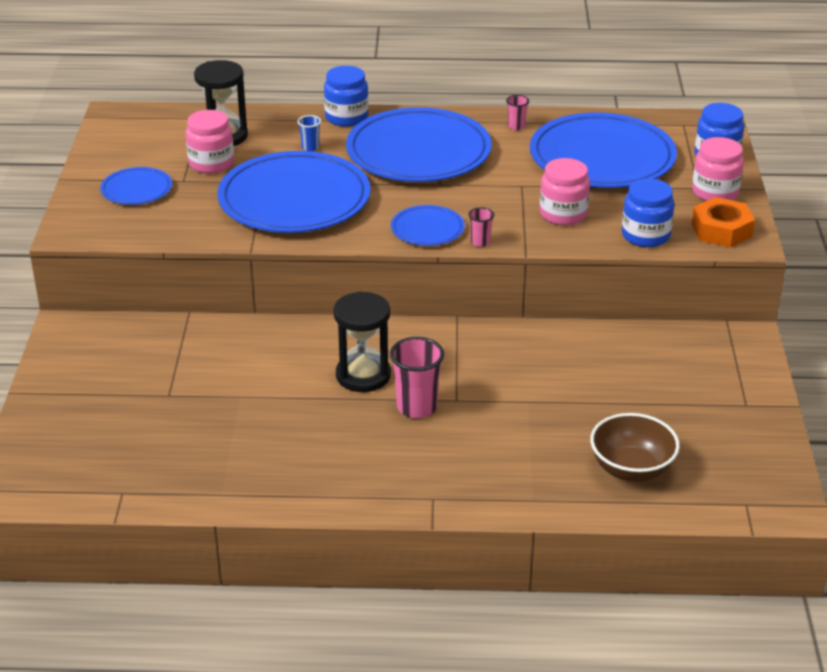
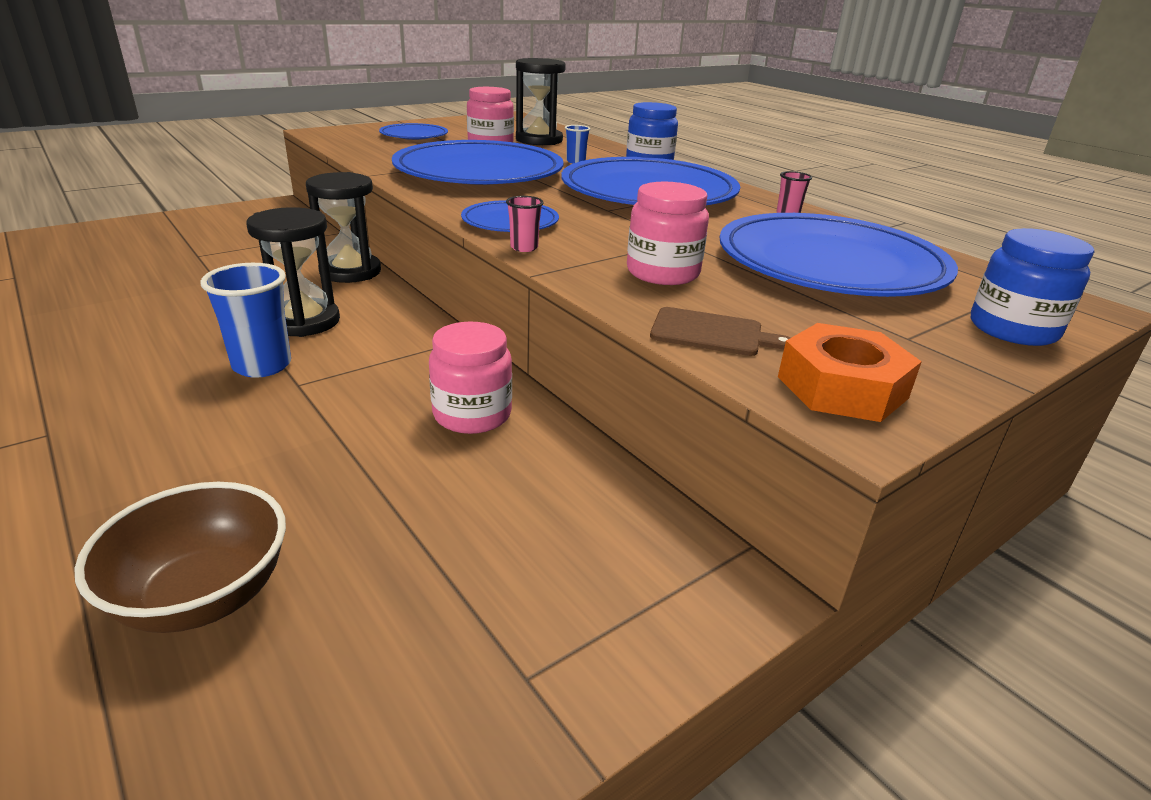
camera: 50 degrees right, 5 degrees down
pink cup [390,337,444,418] -> blue cup [200,263,291,378]
blue jar [622,178,674,247] -> brown cutting board [650,307,791,356]
pink jar [692,137,744,201] -> pink jar moved to [429,322,512,434]
none -> black hourglass [306,172,381,283]

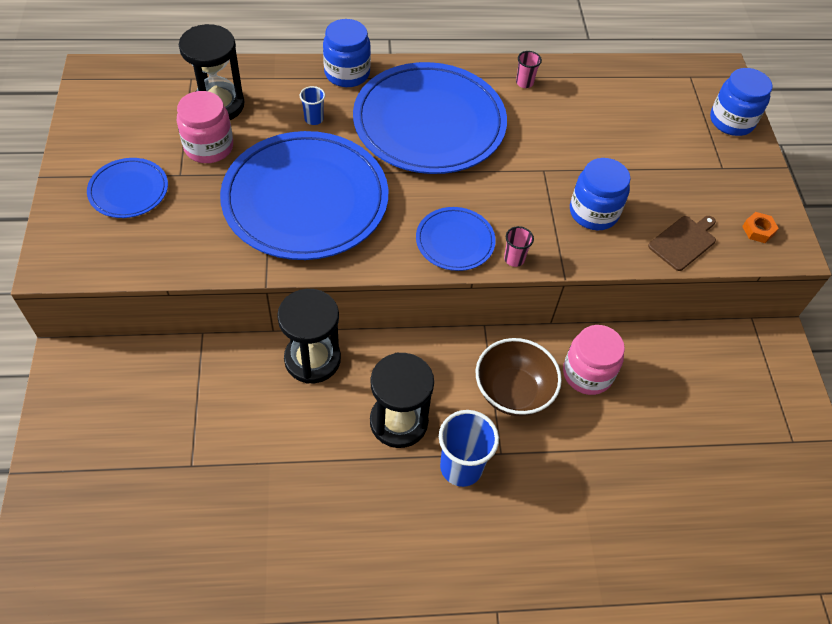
camera: 60 degrees left, 25 degrees up
brown bowl [75,482,286,633] -> brown bowl moved to [476,338,562,416]
pink jar [627,182,709,285] -> blue jar [570,158,631,230]
blue plate [720,213,958,297] -> none
orange nut [778,323,922,422] -> orange nut [742,212,779,243], size x0.50

